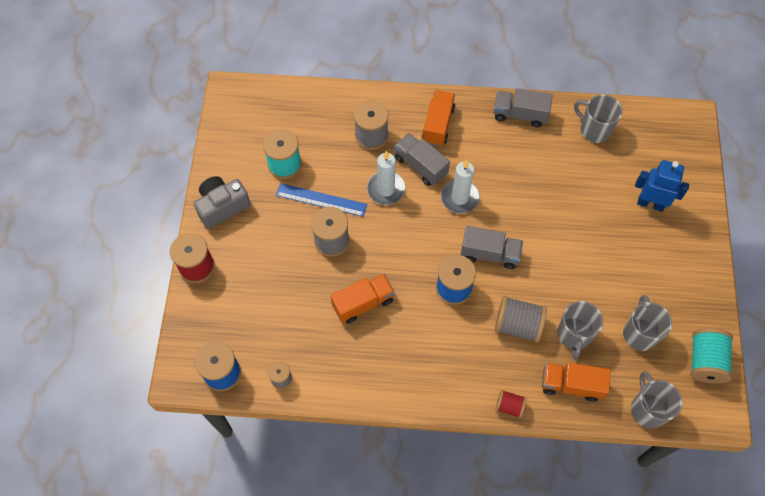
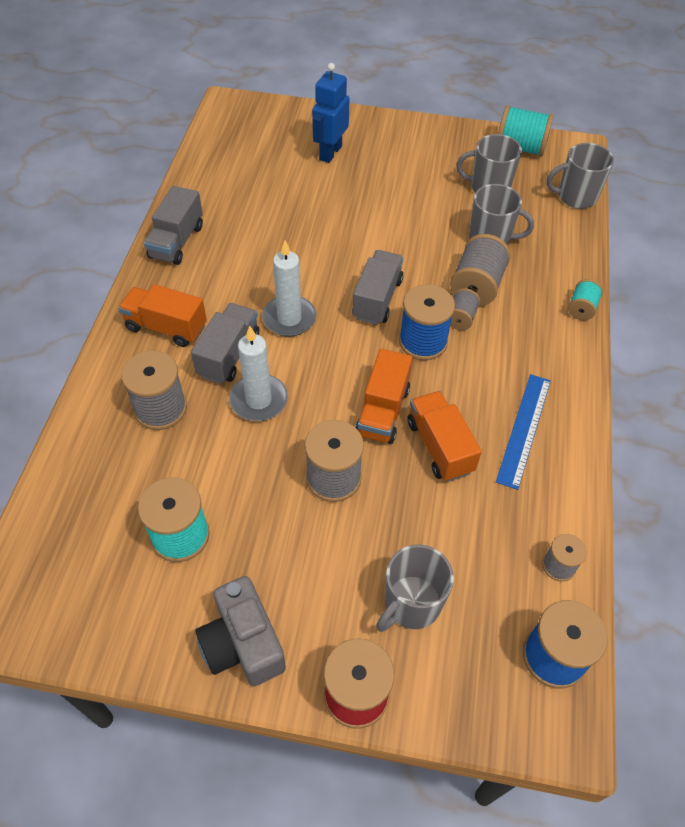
camera: 85 degrees left, 10 degrees down
blue ruler [276,183,367,217] -> blue ruler moved to [496,374,551,490]
grey truck [394,133,450,186] -> grey truck turned 150 degrees clockwise [191,303,259,384]
red spool [495,390,527,418] -> turquoise spool [568,279,603,320]
orange truck [542,363,611,402] -> orange truck moved to [355,349,412,444]
grey mug [574,94,623,143] -> grey mug moved to [376,545,454,632]
none -> grey spool [450,288,481,330]

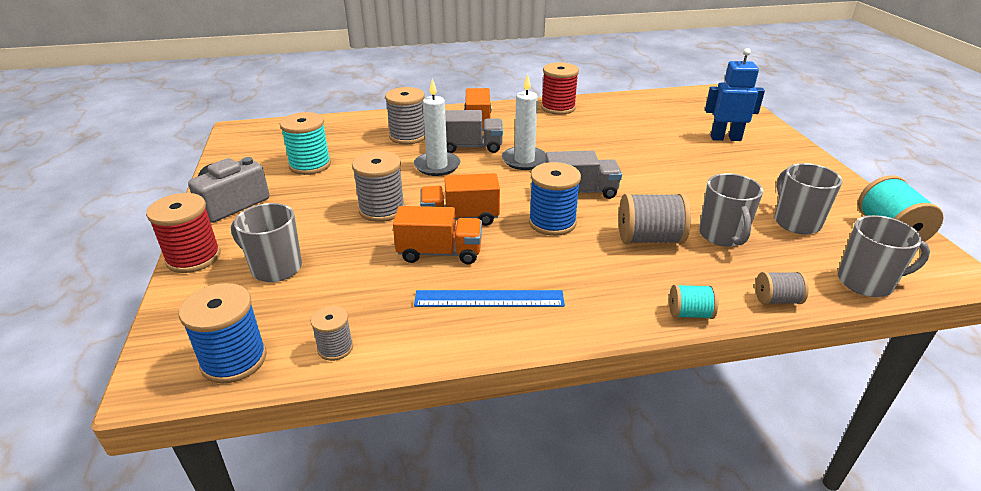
camera: 70 degrees right, 20 degrees down
grey truck [144,186,203,265] -> red spool [541,62,579,115]
orange truck [407,391,482,482] -> orange truck turned 45 degrees clockwise [393,206,482,264]
grey spool [450,288,481,330] -> grey spool moved to [756,272,809,304]
grey mug [546,143,614,209] -> grey mug turned 120 degrees clockwise [838,215,930,297]

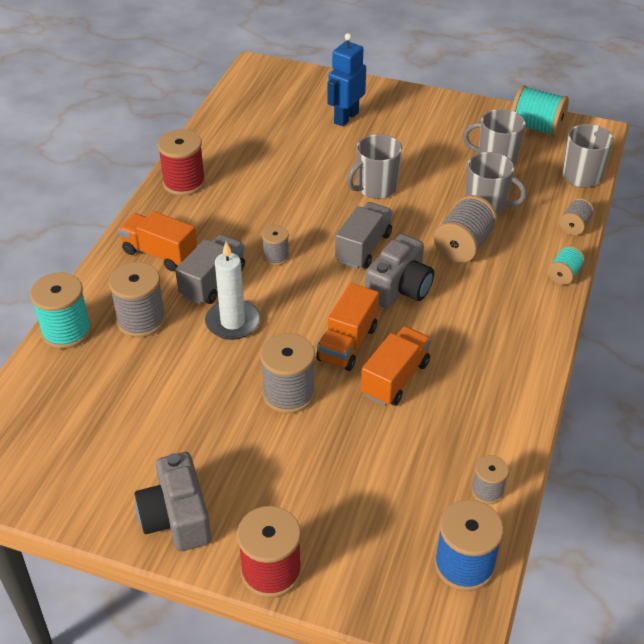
camera: 60 degrees left, 10 degrees up
grey mug [231,203,302,282] -> grey mug moved to [347,134,402,199]
turquoise spool [280,112,331,175] -> turquoise spool moved to [30,273,92,349]
blue ruler [414,290,565,307] -> none
white candle [502,74,546,170] -> grey spool [262,225,289,266]
blue spool [529,162,581,236] -> grey camera [365,234,434,308]

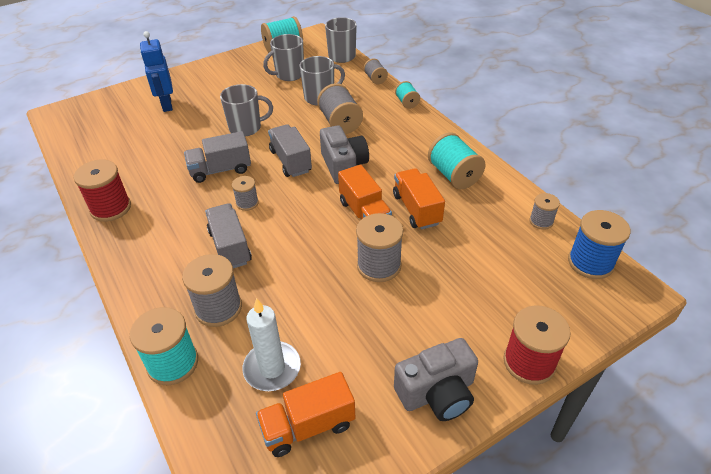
camera: 50 degrees left, 0 degrees up
orange truck [118,211,197,271] -> orange truck moved to [256,372,356,457]
grey camera [135,452,211,551] -> grey camera turned 45 degrees counterclockwise [394,338,478,421]
white candle [205,242,260,340] -> white candle moved to [242,298,301,391]
grey mug [347,134,402,199] -> grey mug turned 105 degrees counterclockwise [220,84,273,137]
none -> grey truck [184,131,251,183]
none -> turquoise spool [428,132,486,189]

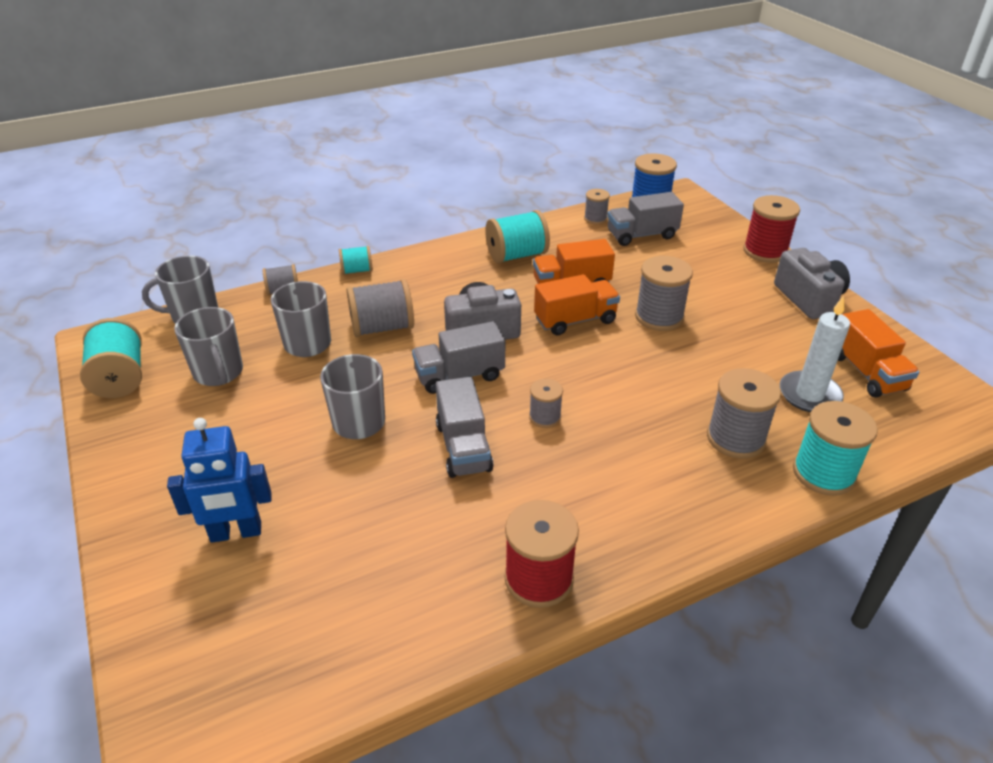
camera: 85 degrees left, 5 degrees down
grey truck [205,203,252,268] -> grey truck moved to [607,192,684,246]

